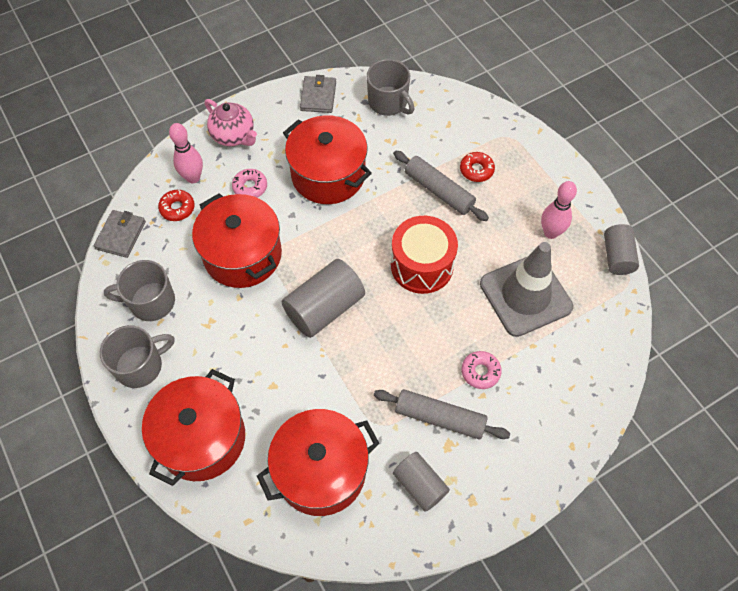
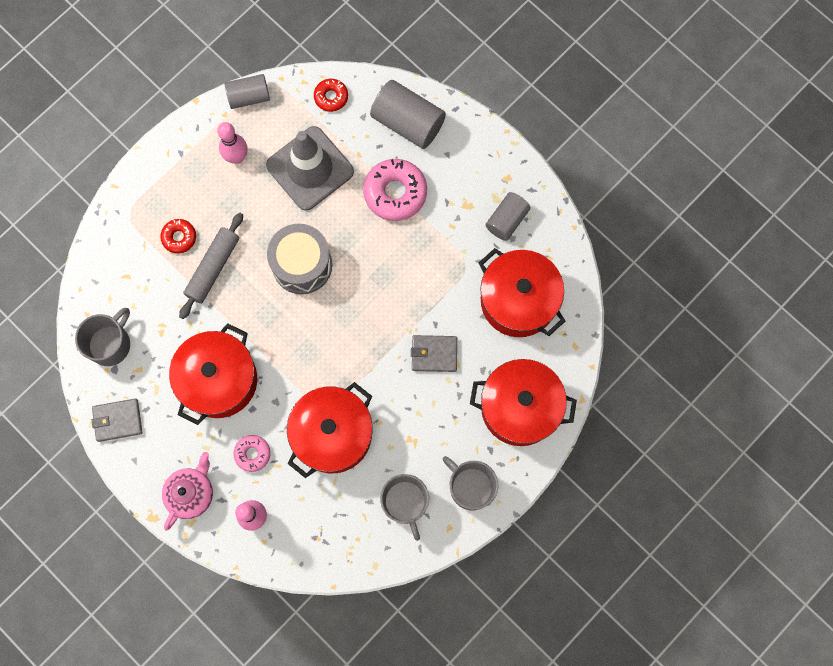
camera: 105 degrees left, 15 degrees up
grey wallet [94,210,146,258] -> grey wallet moved to [411,335,457,372]
red donut [158,190,195,221] -> red donut moved to [314,79,348,112]
grey cylinder [282,259,365,338] -> grey cylinder moved to [370,80,446,149]
grey rolling pin [374,389,510,439] -> none
red drum [391,216,458,294] -> grey drum [267,224,332,294]
pink donut [462,351,502,389] -> pink donut [363,159,427,221], size x1.81

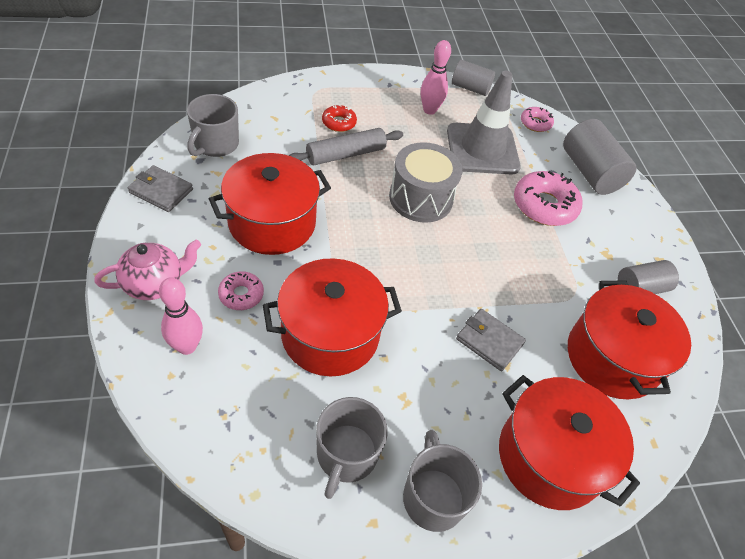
camera: 30 degrees right, 25 degrees down
grey mug [75,308,130,366] -> grey mug turned 135 degrees clockwise [187,94,239,157]
red donut [314,79,348,112] -> pink donut [521,107,554,132]

